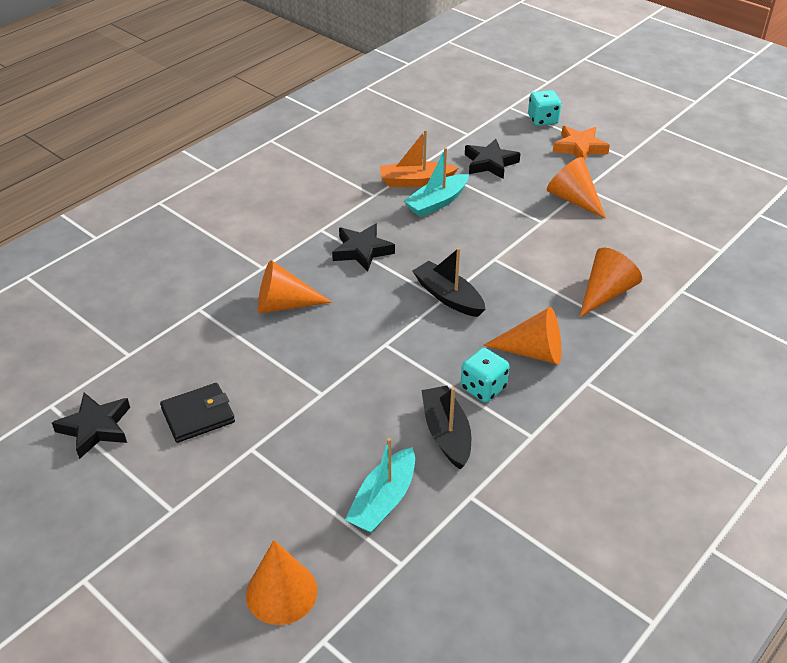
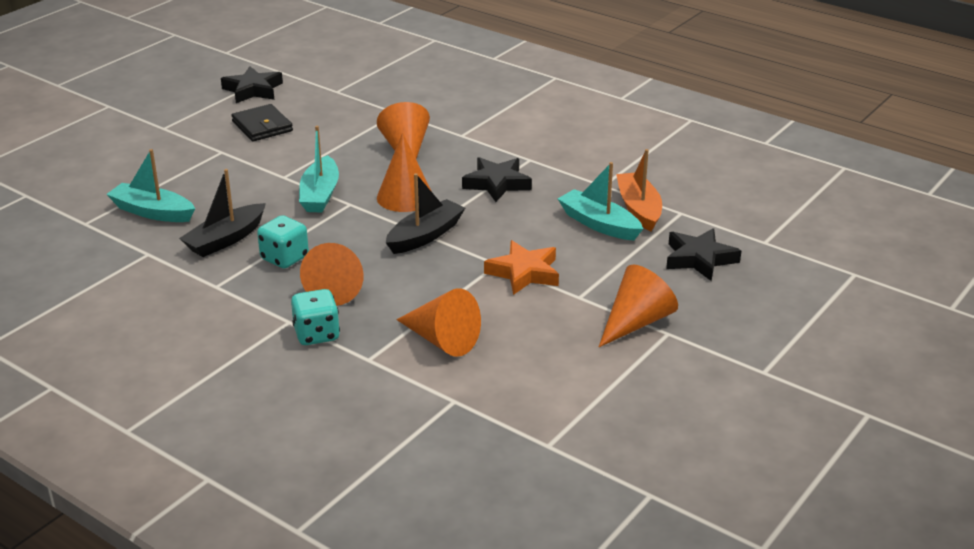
camera: 85 degrees right, 10 degrees down
orange cone [246,540,318,625] -> orange cone moved to [377,132,432,212]
black boat [421,386,471,469] -> black boat turned 150 degrees clockwise [179,169,266,257]
turquoise dice [528,90,562,126] -> turquoise dice moved to [291,289,340,345]
orange star [553,126,610,160] -> orange star moved to [484,240,559,295]
none -> turquoise boat [299,126,339,213]

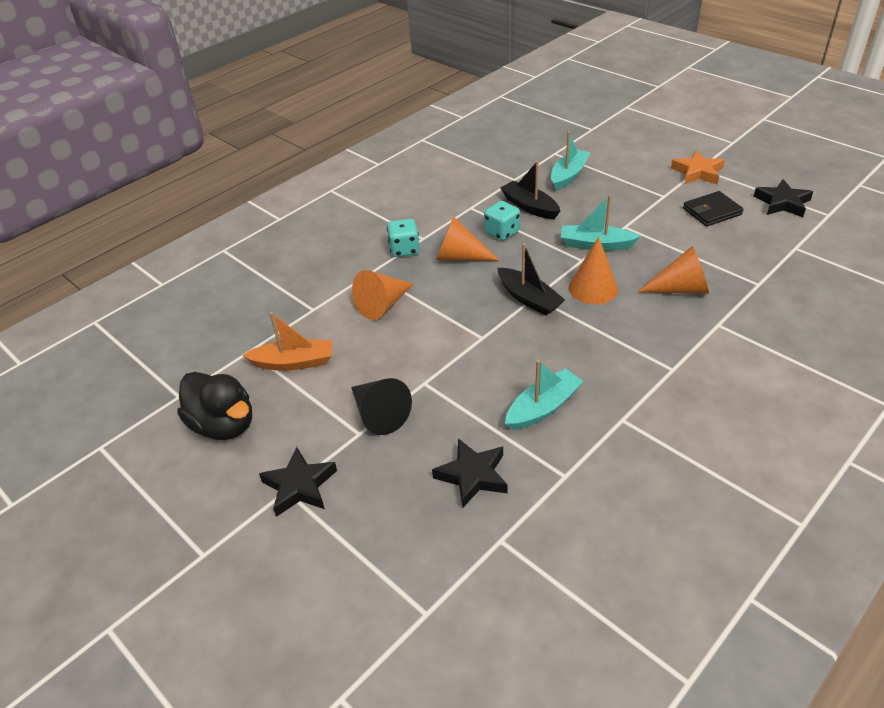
camera: 100 degrees right, 10 degrees up
black star [462,157,532,202] -> black star moved to [259,447,337,517]
orange star [484,240,559,295] -> orange star moved to [671,150,725,184]
orange cone [599,265,678,347] -> black cone [351,378,412,435]
orange boat [616,149,662,232] -> orange boat moved to [243,312,332,371]
none -> black duck [177,372,252,440]

